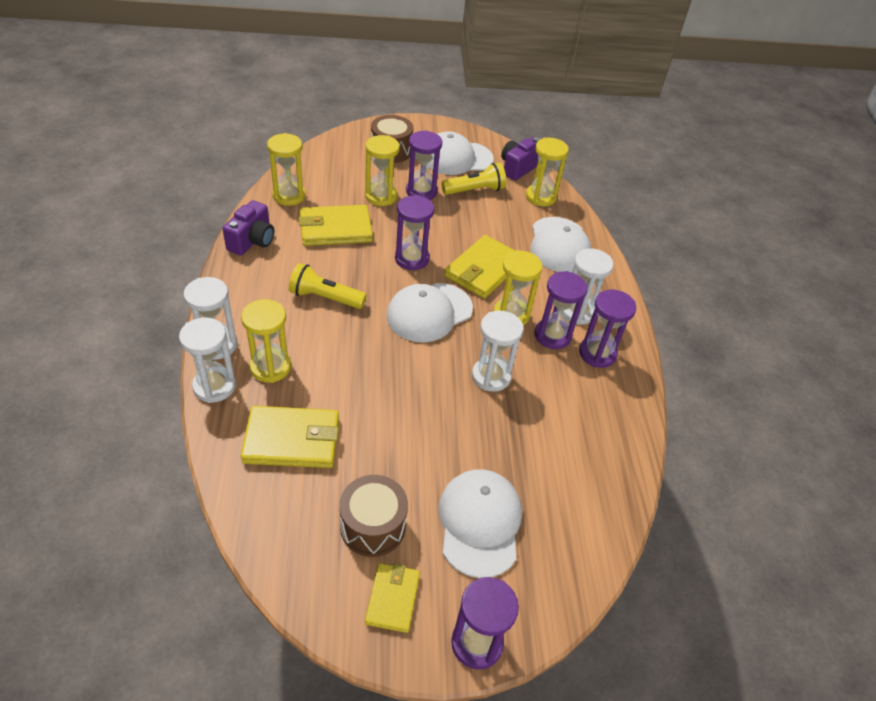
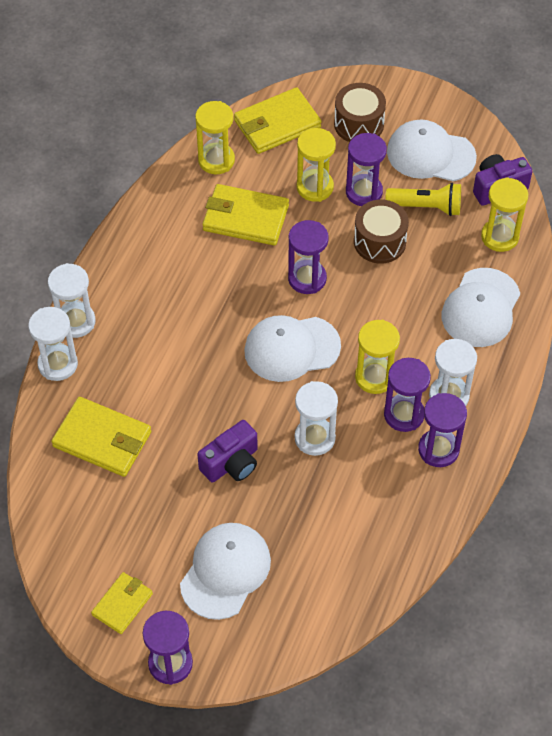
camera: 30 degrees right, 10 degrees up
purple camera [223,200,274,256] -> purple camera moved to [197,420,258,483]
yellow hourglass [241,299,291,383] -> none
yellow flashlight [289,263,367,309] -> none
brown drum [339,475,408,557] -> brown drum moved to [354,200,409,264]
yellow wallet [445,235,515,299] -> yellow wallet moved to [234,87,322,154]

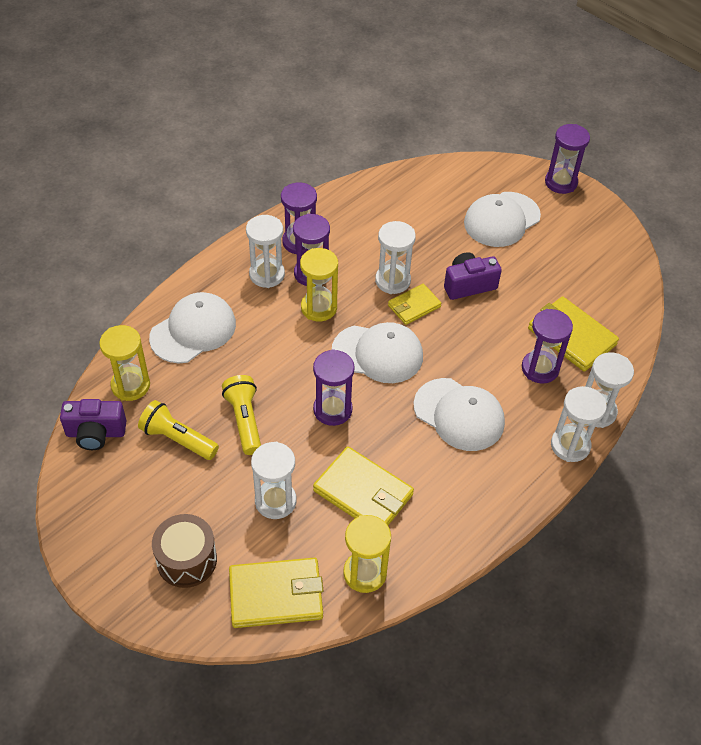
camera: 160 degrees left, 5 degrees down
yellow wallet [91,572,153,634] -> yellow wallet moved to [388,284,442,325]
yellow hourglass [297,128,336,202] -> white hourglass [251,442,296,519]
purple hourglass [346,133,387,206] -> purple hourglass moved to [522,309,573,384]
brown drum [354,200,409,264] -> yellow flashlight [222,375,261,455]
white cap [387,120,477,181] -> white cap moved to [414,378,505,451]

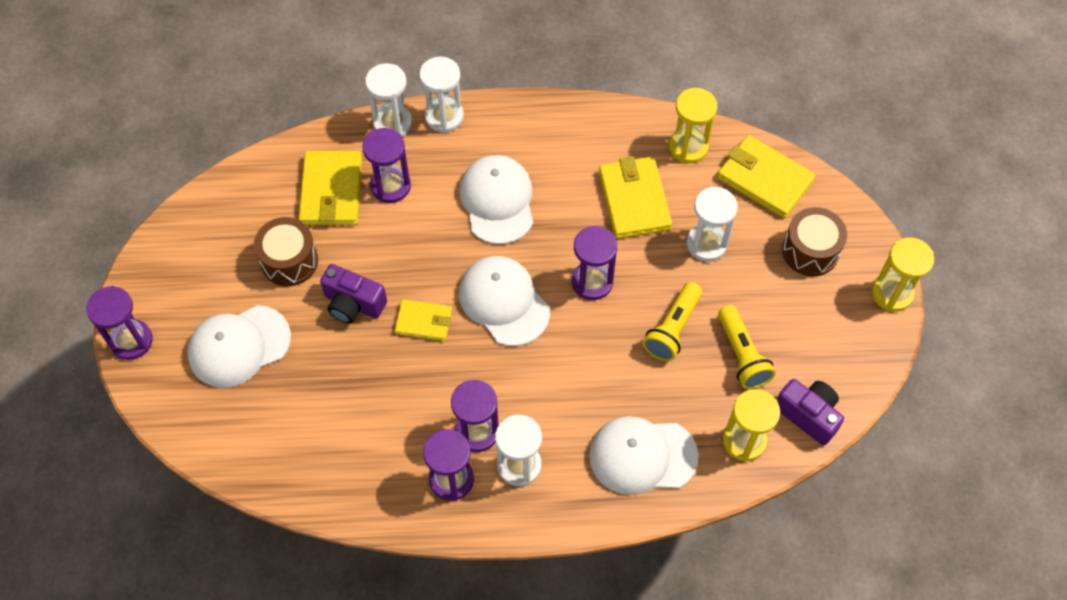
camera: 135 degrees left, 10 degrees up
yellow hourglass [300,248,338,321] -> yellow hourglass moved to [872,238,934,312]
white hourglass [375,221,416,294] -> none
white cap [464,192,541,247] -> white cap turned 150 degrees clockwise [187,305,291,388]
none -> brown drum [254,217,318,286]

